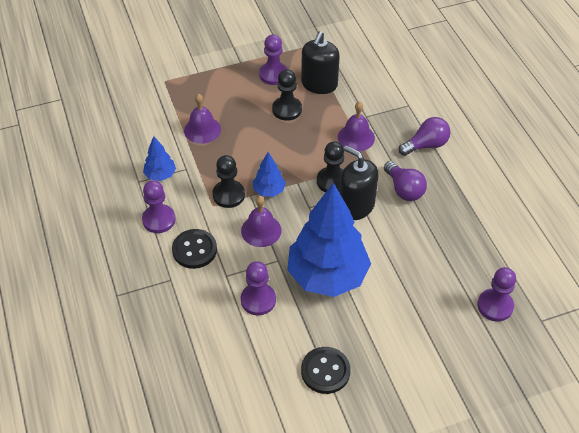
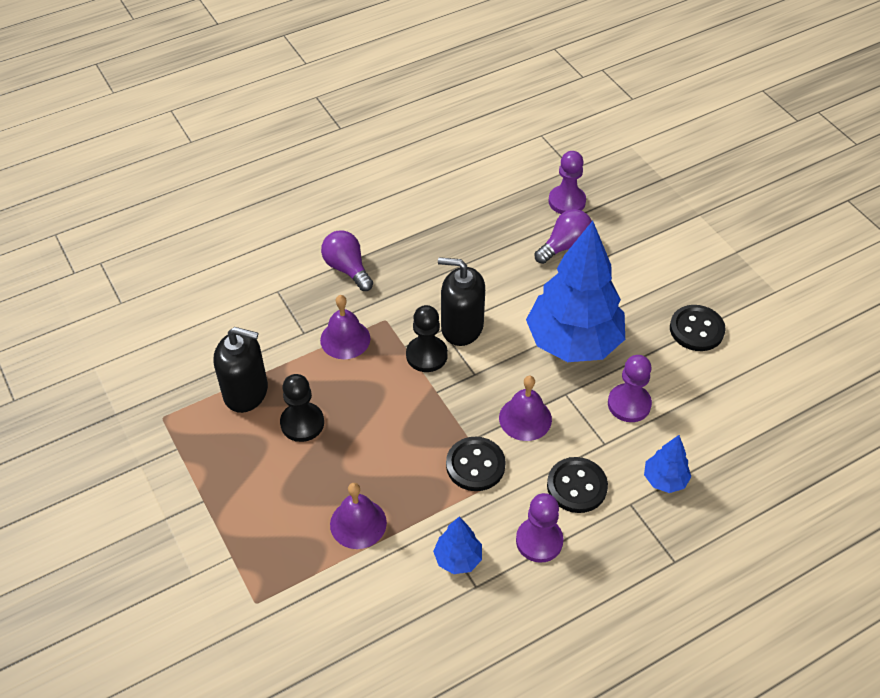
camera: 100 degrees left, 0 degrees up
black pawn [213,155,245,208] -> black button [446,437,506,491]
blue tree [253,152,286,197] -> blue tree moved to [644,435,691,493]
purple pawn [259,35,287,85] -> none
black soap dispenser [339,145,378,220] -> black soap dispenser turned 75 degrees clockwise [438,257,485,346]
purple light bulb [384,161,427,201] -> purple light bulb moved to [535,209,592,264]

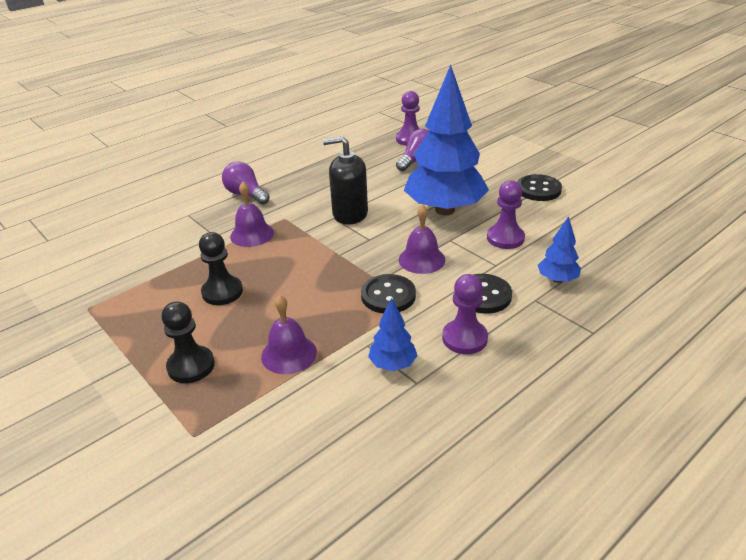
camera: 10 degrees left, 15 degrees down
black soap dispenser [213,327,268,413] -> none
black pawn [406,305,448,372] -> black pawn moved to [162,302,215,383]

